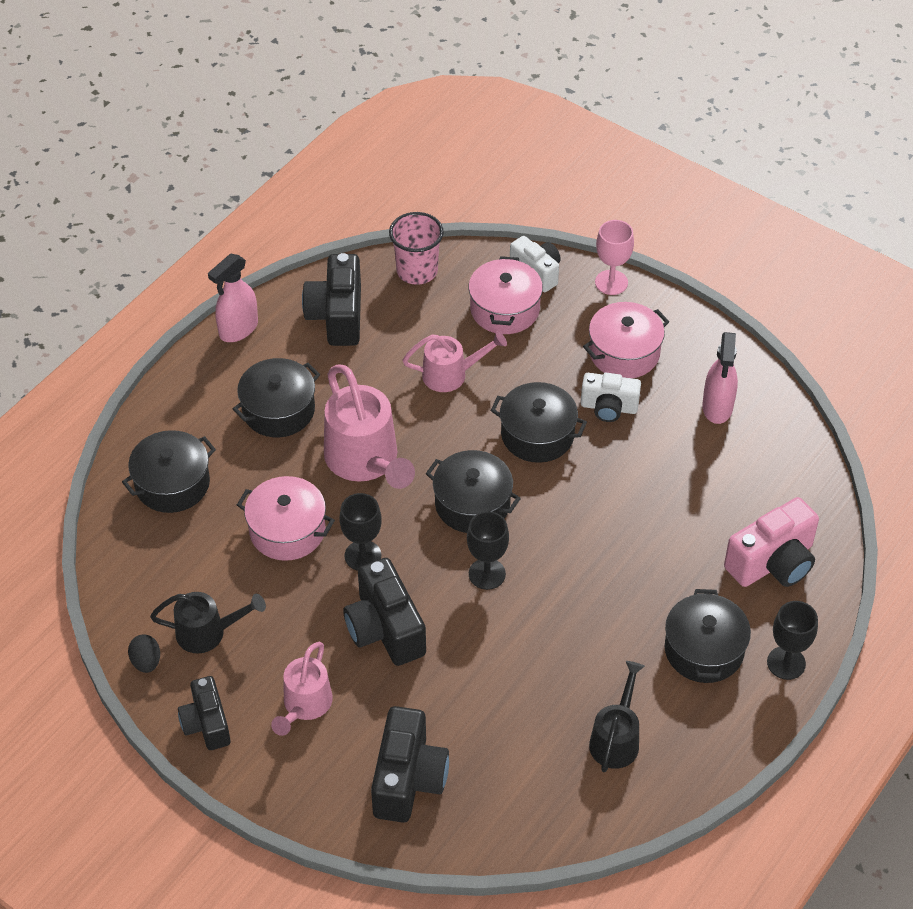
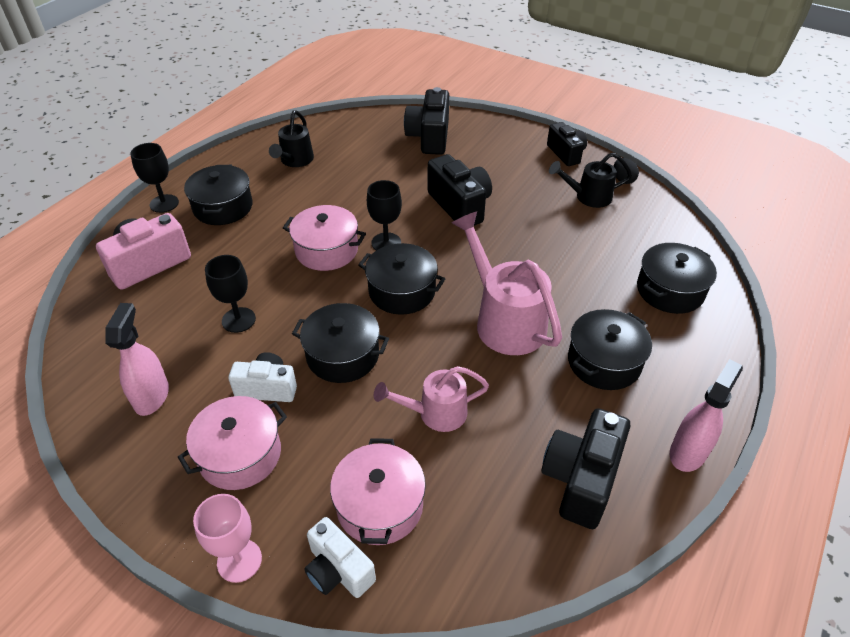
camera: 175 degrees right, 5 degrees down
pink pot [237,476,335,561] -> pink pot moved to [283,205,366,271]
pink watering can [271,642,333,736] -> none
black camera [302,253,361,346] -> black camera turned 150 degrees counterclockwise [542,408,630,529]
black goblet [339,493,382,571] -> black goblet moved to [205,255,256,333]
pink cup [389,212,444,285] -> none

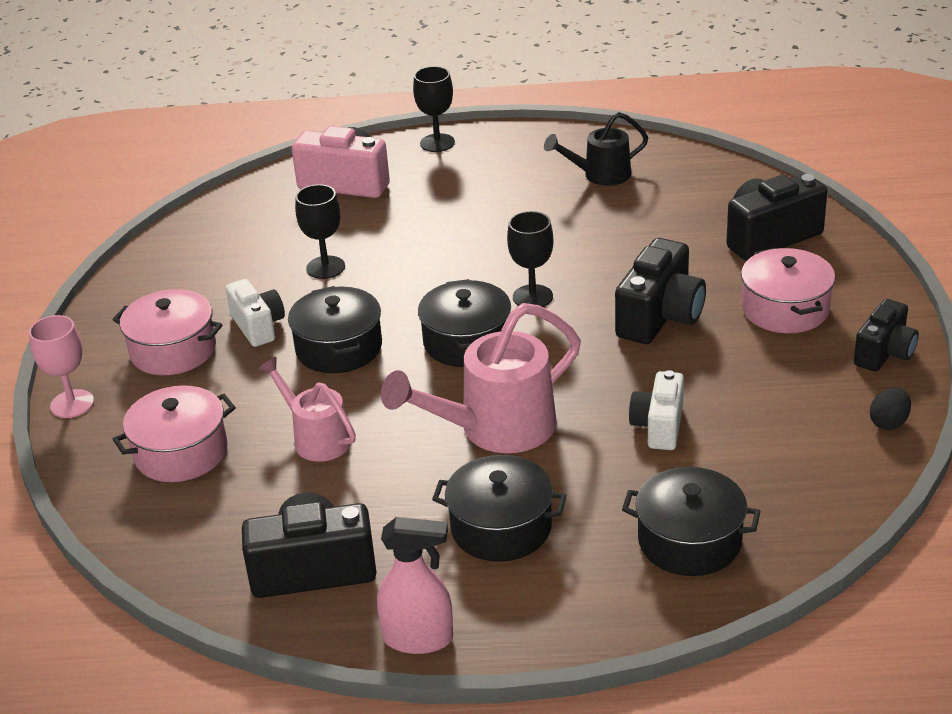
camera: 60 degrees right, 10 degrees down
pink spray bottle [105,303,169,416] -> none
black pot [184,165,253,225] -> none
pink pot [283,205,366,271] -> pink pot moved to [741,248,835,333]
white camera [304,517,376,598] -> white camera moved to [629,370,684,450]
pink watering can [452,211,562,355] -> pink watering can turned 150 degrees counterclockwise [381,303,581,453]
black watering can [549,152,632,208] -> none

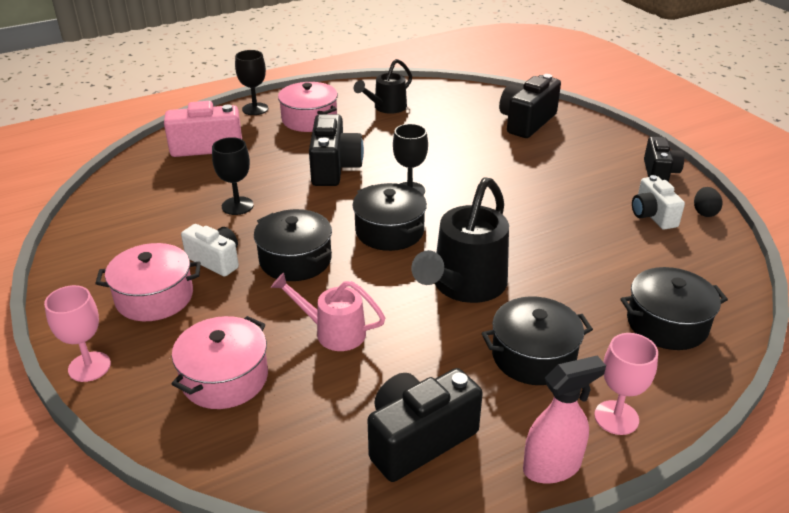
camera: 30 degrees left, 0 degrees up
pink watering can [381,303,581,453] -> black watering can [411,177,509,303]
black camera [615,238,706,344] -> black camera moved to [309,114,364,186]
white camera [629,370,684,450] -> white camera moved to [632,175,685,230]
pink pot [741,248,835,333] -> pink pot moved to [278,82,338,132]
none -> pink goblet [594,333,658,435]

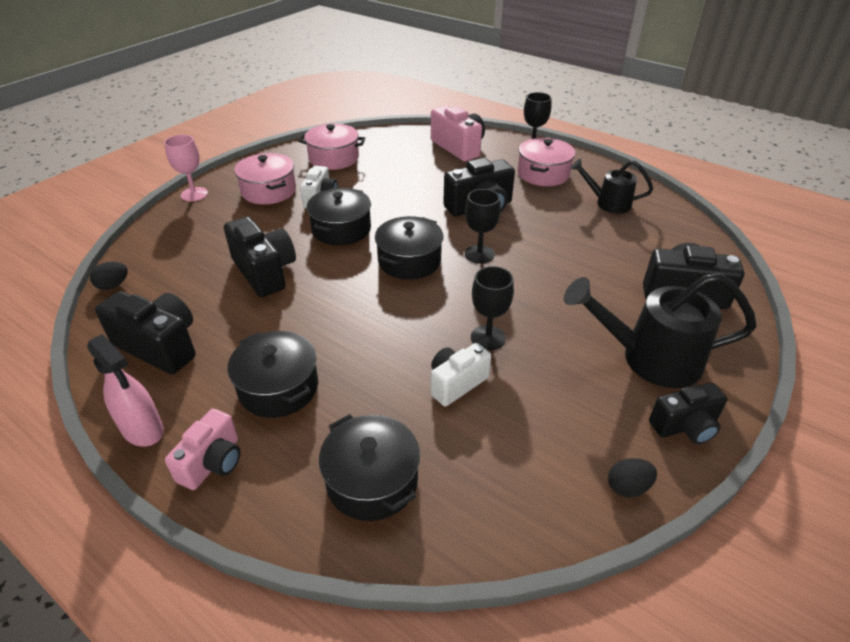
camera: 65 degrees right, 5 degrees up
pink pot [172,316,268,409] -> pink pot moved to [298,124,365,170]
black goblet [212,137,254,215] -> black goblet moved to [471,266,514,351]
pink watering can [271,272,385,351] -> black camera [224,217,296,297]
black watering can [411,177,509,303] -> black watering can moved to [564,273,757,388]
pink goblet [594,333,658,435] -> pink camera [165,409,241,490]
white camera [632,175,685,230] -> white camera moved to [431,343,491,406]
none -> black egg [90,262,128,290]

